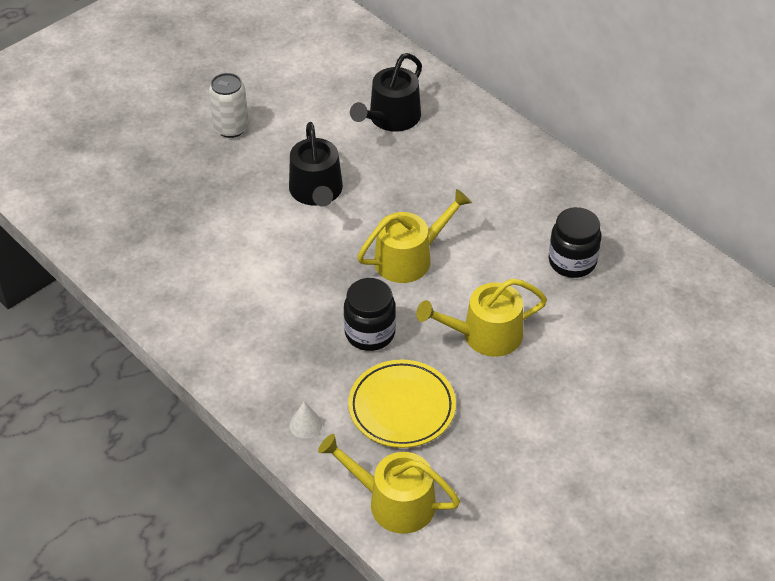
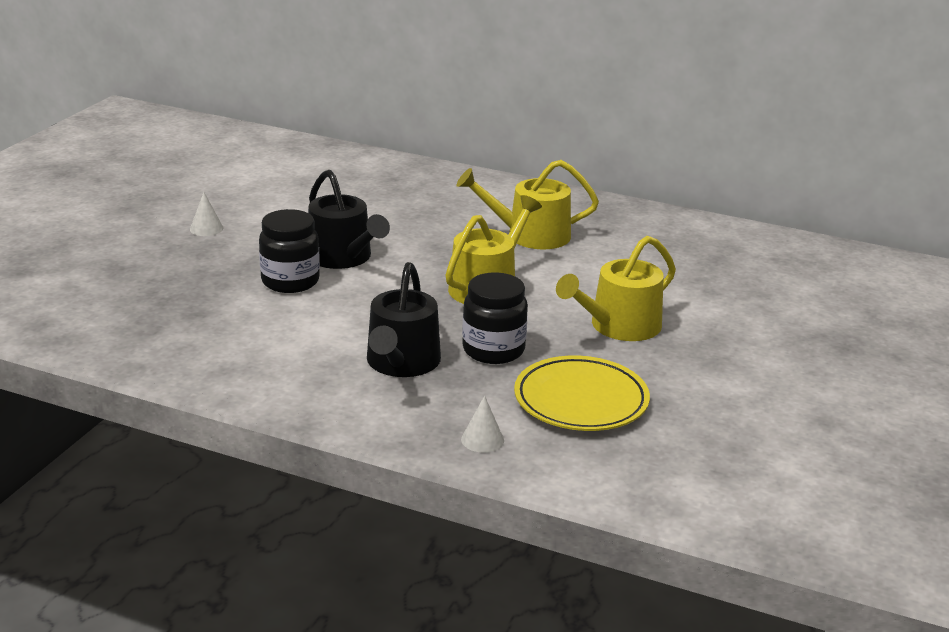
camera: 25 degrees left, 20 degrees down
white can [209,73,249,138] -> white cone [190,192,223,236]
yellow watering can [318,434,460,534] -> yellow watering can moved to [456,160,599,250]
black watering can [350,53,422,132] -> black watering can moved to [367,262,441,377]
black jar [549,207,601,278] -> black jar moved to [259,209,320,293]

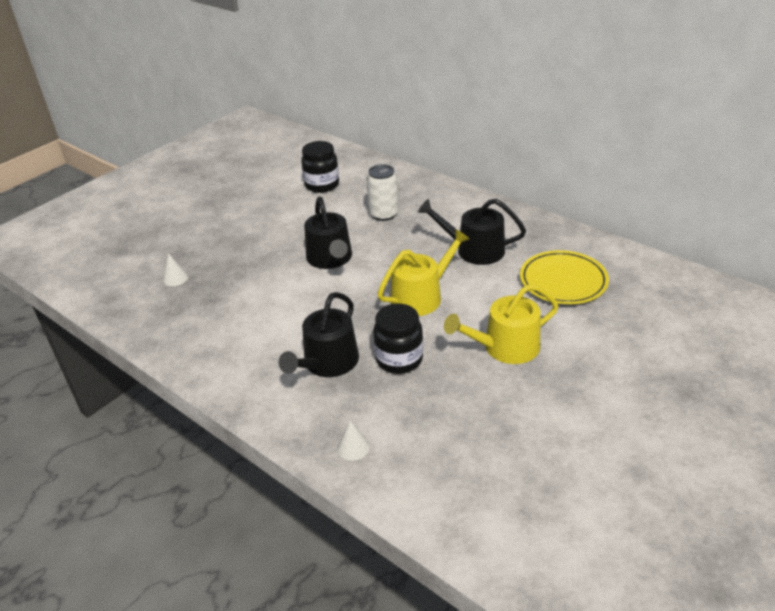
camera: 20 degrees right, 10 degrees up
white cone [190,192,223,236] -> white cone moved to [163,254,188,286]
black jar [259,209,320,293] -> black jar moved to [301,141,339,193]
yellow watering can [456,160,599,250] -> black watering can [418,199,526,265]
yellow plate [514,355,650,431] -> yellow plate moved to [520,250,609,304]
none -> white can [367,164,399,221]

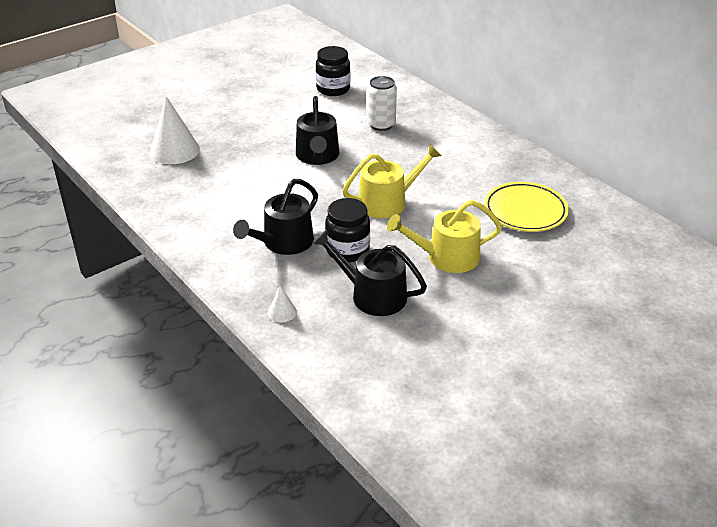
camera: 10 degrees right, 0 degrees up
white cone [163,254,188,286] -> white cone [150,96,200,164], size x2.15
black watering can [418,199,526,265] -> black watering can moved to [312,230,427,316]

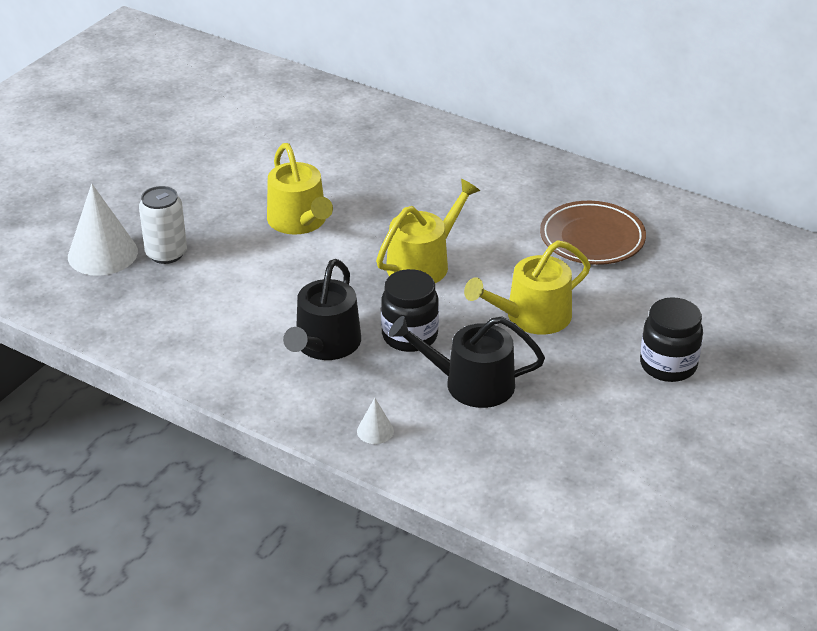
camera: 20 degrees left, 0 degrees up
black watering can [296,96,339,165] -> yellow watering can [267,143,333,235]
black jar [316,46,350,96] -> black jar moved to [640,297,703,382]
white can [367,76,397,131] -> white can moved to [139,186,187,264]
yellow plate [484,182,569,232] -> brown plate [540,201,646,265]

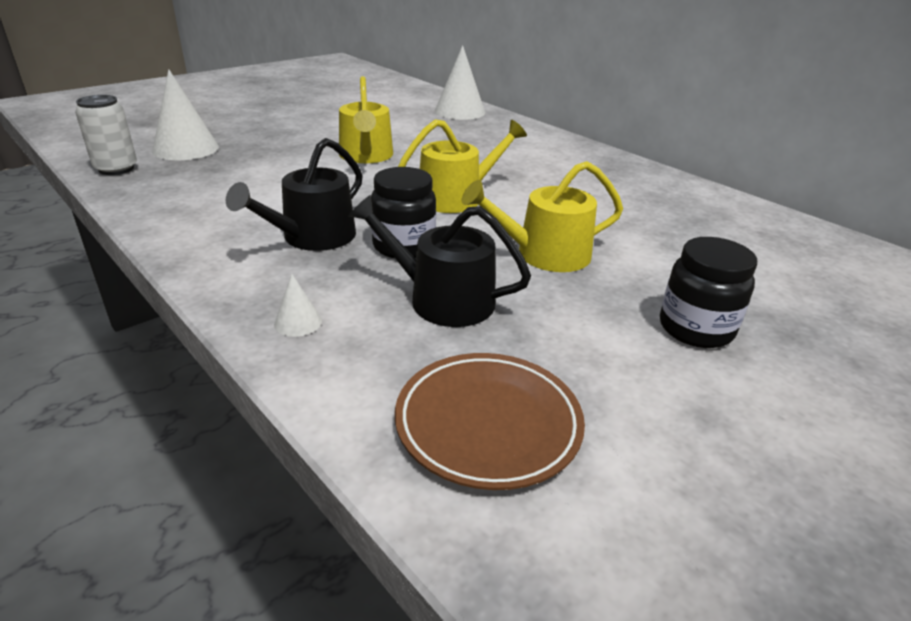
camera: 15 degrees right, 5 degrees down
white can [139,186,187,264] -> white can moved to [75,95,137,175]
brown plate [540,201,646,265] -> brown plate moved to [395,353,585,490]
none -> white cone [435,45,485,120]

